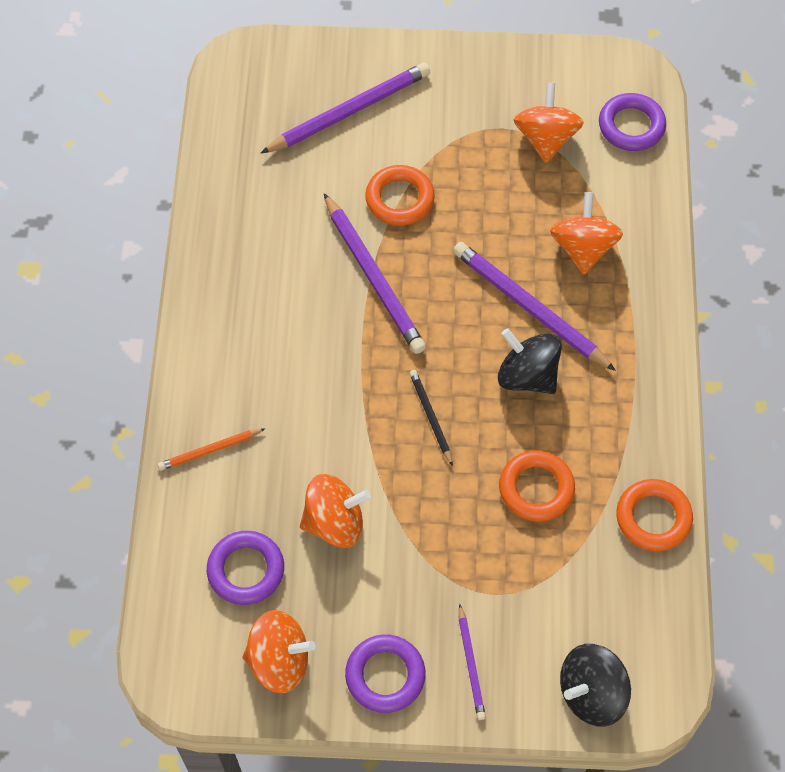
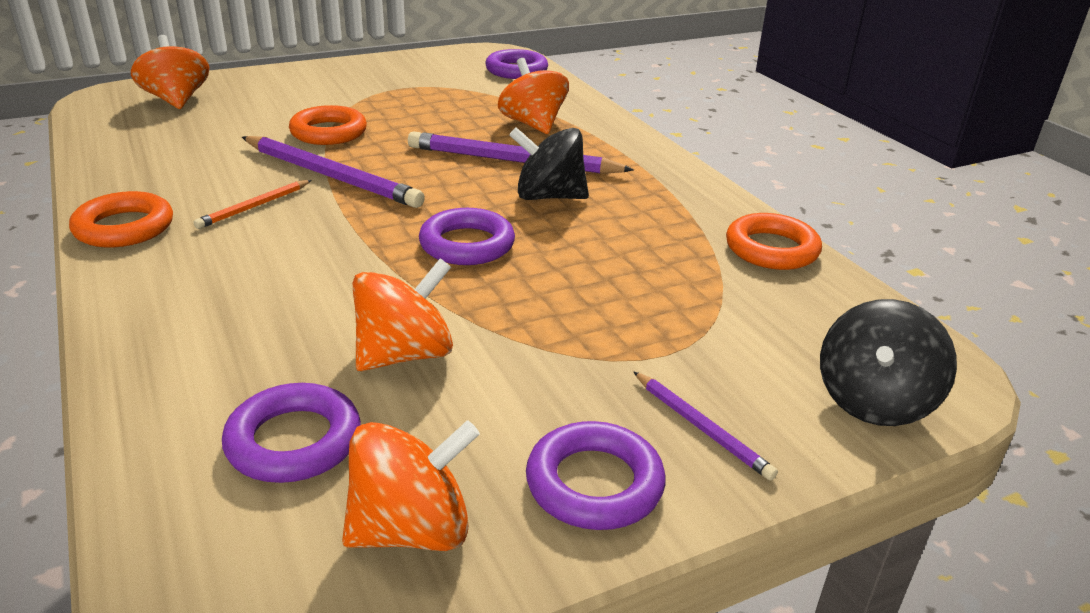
camera: 30 degrees left, 30 degrees down
orange pencil [158,428,266,470] -> orange pencil moved to [193,180,312,229]
purple pencil [261,63,430,153] -> none
black pencil [409,370,453,466] -> purple ring [419,208,515,265]
orange ring [499,450,575,522] -> orange ring moved to [69,191,173,247]
orange spinning top [514,83,584,163] -> orange spinning top moved to [131,35,209,109]

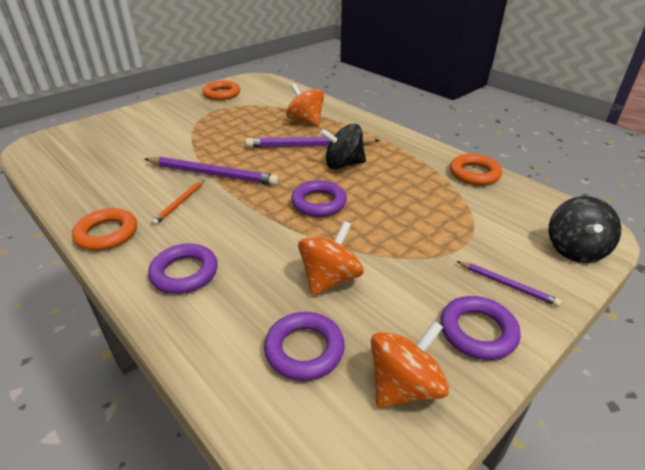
camera: 15 degrees left, 5 degrees up
orange spinning top [131,35,209,109] -> none
orange ring [289,105,367,145] -> orange ring moved to [202,81,240,100]
purple ring [485,49,548,79] -> purple ring moved to [148,244,218,294]

